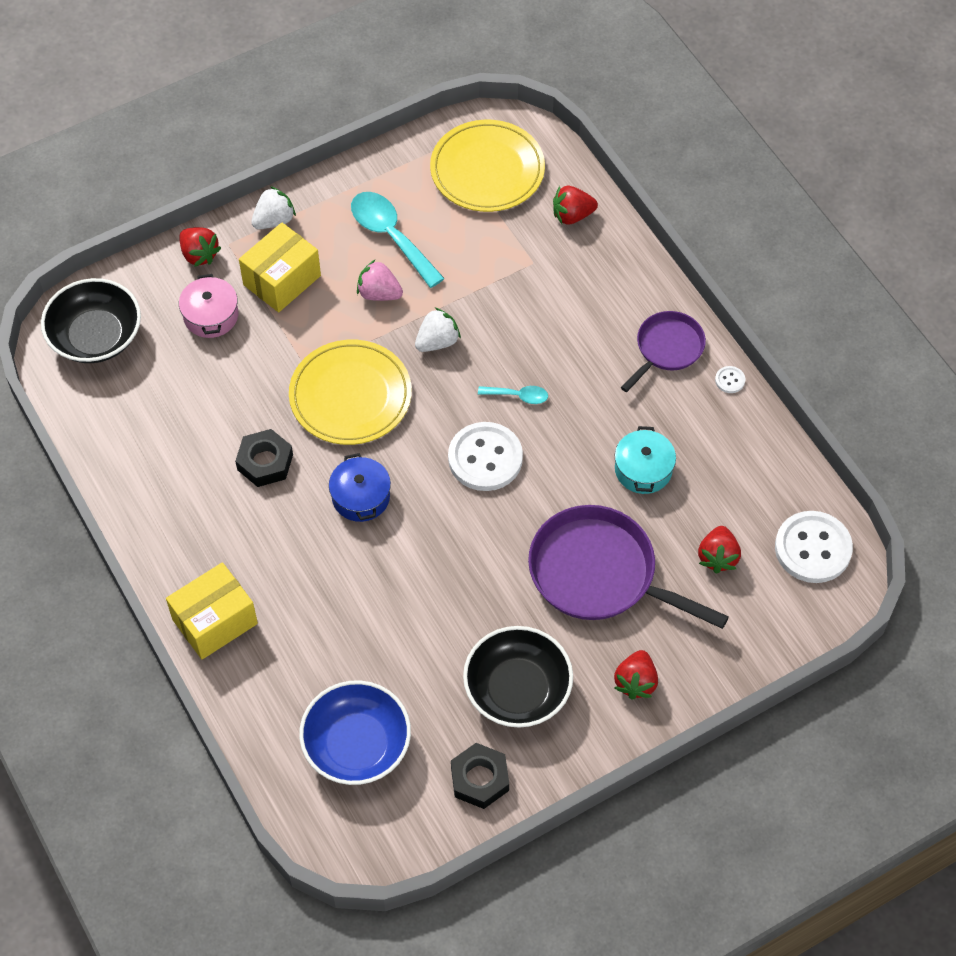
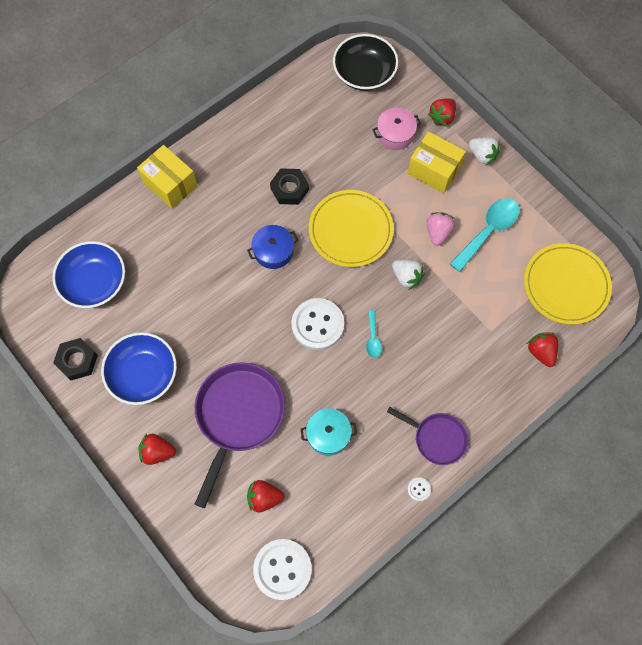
camera: 80 degrees right, 10 degrees up
black bowl [463,626,573,728] -> blue bowl [101,332,177,405]

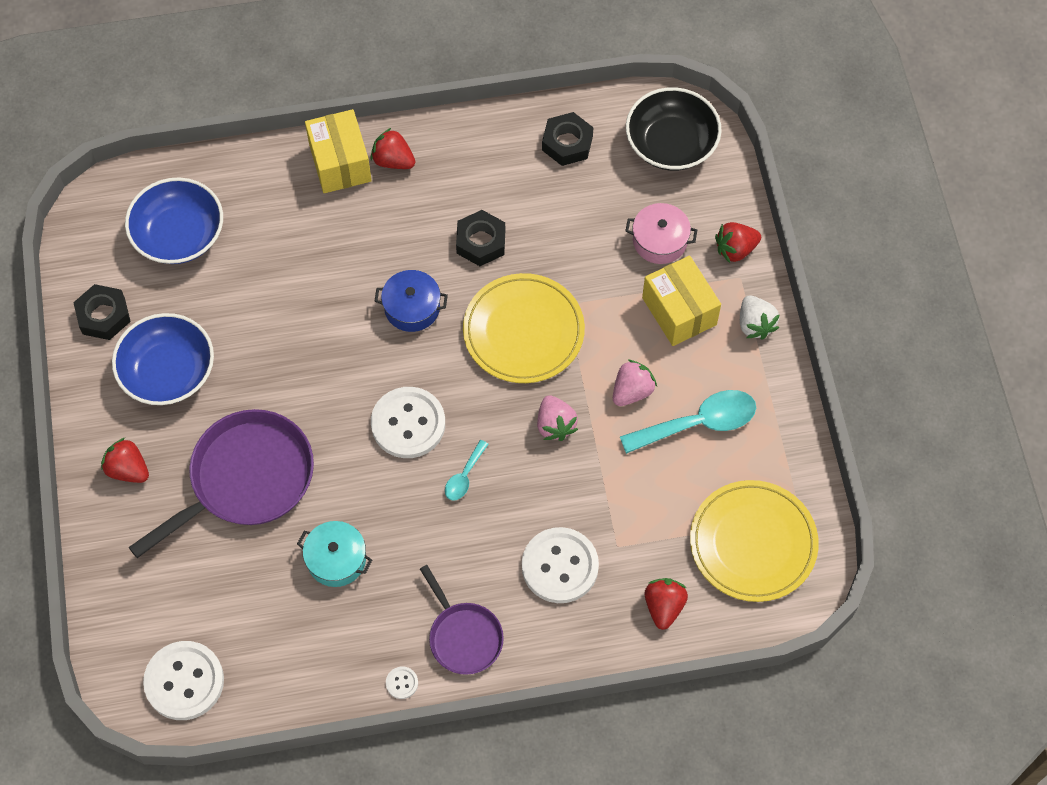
camera: 30 degrees right, 5 degrees down
red strawberry [247,480,284,512] -> red strawberry moved to [371,128,416,169]
white strawberry [392,260,425,290] -> pink strawberry [537,396,578,441]
none -> white button [522,527,599,603]
none -> black nut [542,112,594,166]

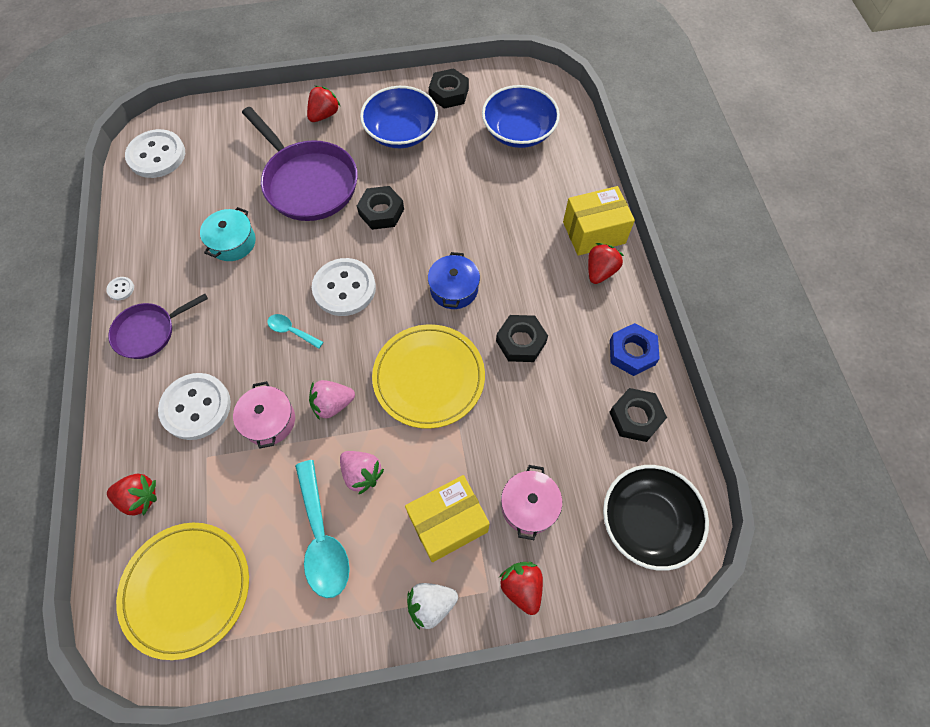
camera: 90 degrees right, 0 degrees up
none -> pink pot [233,381,295,449]
none -> black nut [357,186,404,230]
none -> blue nut [610,323,660,376]

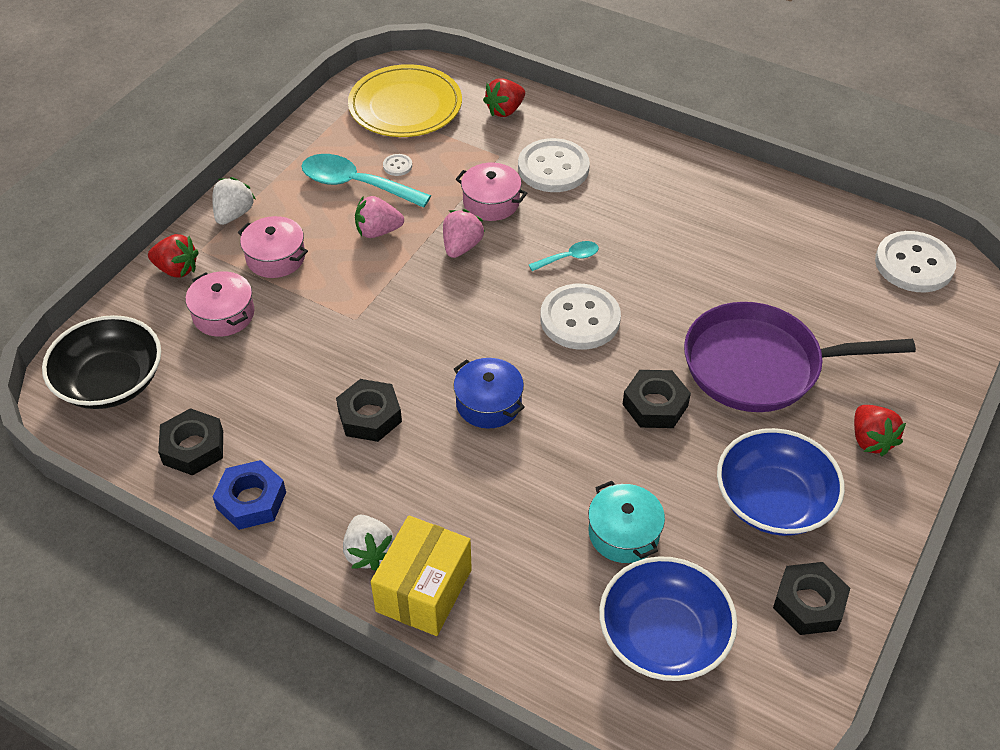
camera: 130 degrees right, 15 degrees down
white button [106,277,134,300] -> white button moved to [383,154,412,176]
purple pan [108,294,208,359] -> none
turquoise pot [200,207,256,261] -> turquoise pot moved to [588,481,665,563]
yellow plate [372,324,485,429] -> none
yellow box [405,475,490,562] -> pink pot [238,216,308,278]
red strawberry [588,243,624,284] -> white strawberry [343,515,395,571]

